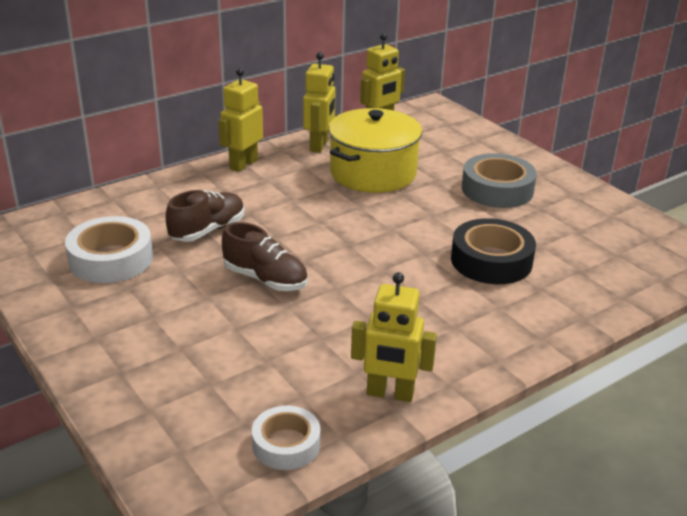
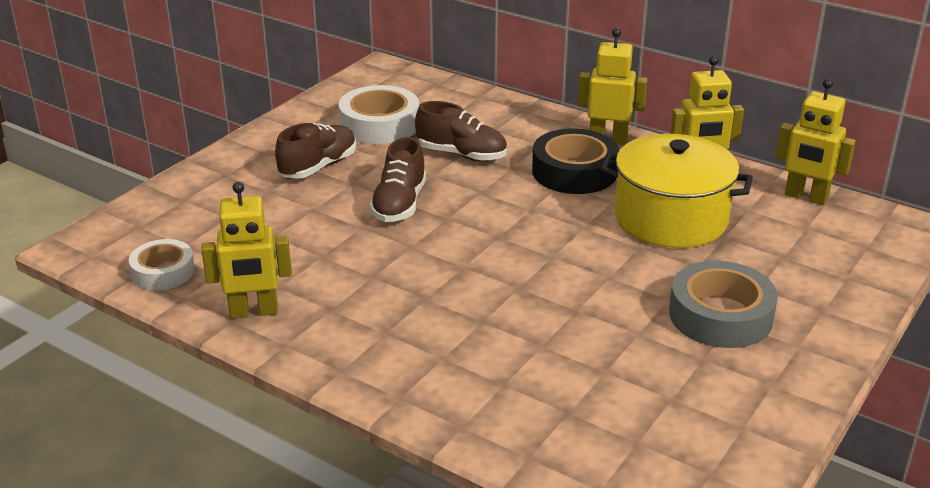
camera: 70 degrees right, 0 degrees up
yellow robot [351,272,437,402] -> yellow robot turned 90 degrees counterclockwise [201,182,292,318]
black tape [451,218,536,284] -> black tape moved to [532,128,619,194]
none -> brown shoe [275,123,356,179]

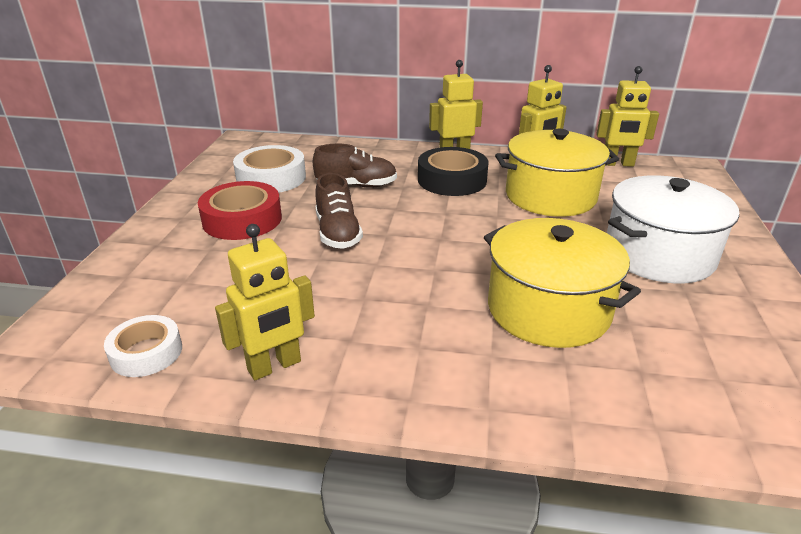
camera: 25 degrees left, 0 degrees up
brown shoe [275,123,356,179] -> red tape [198,181,282,240]
grey tape [669,261,778,348] -> white pot [607,175,739,283]
none -> yellow pot [484,218,641,348]

